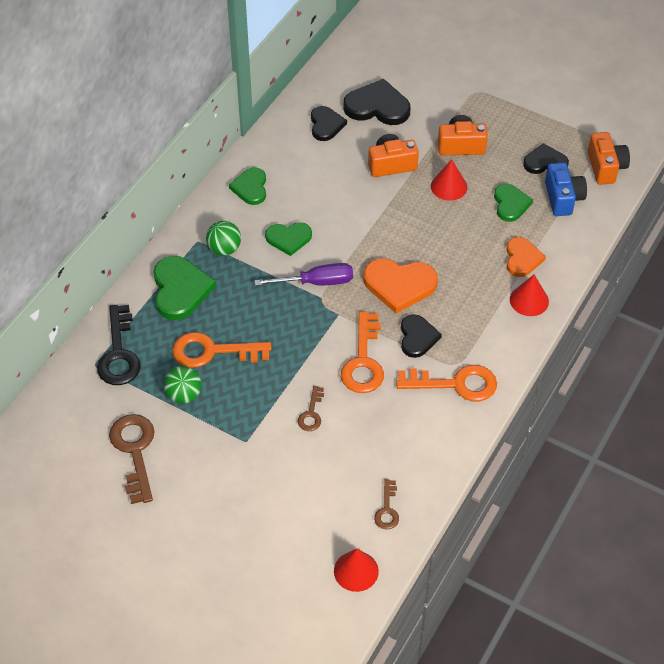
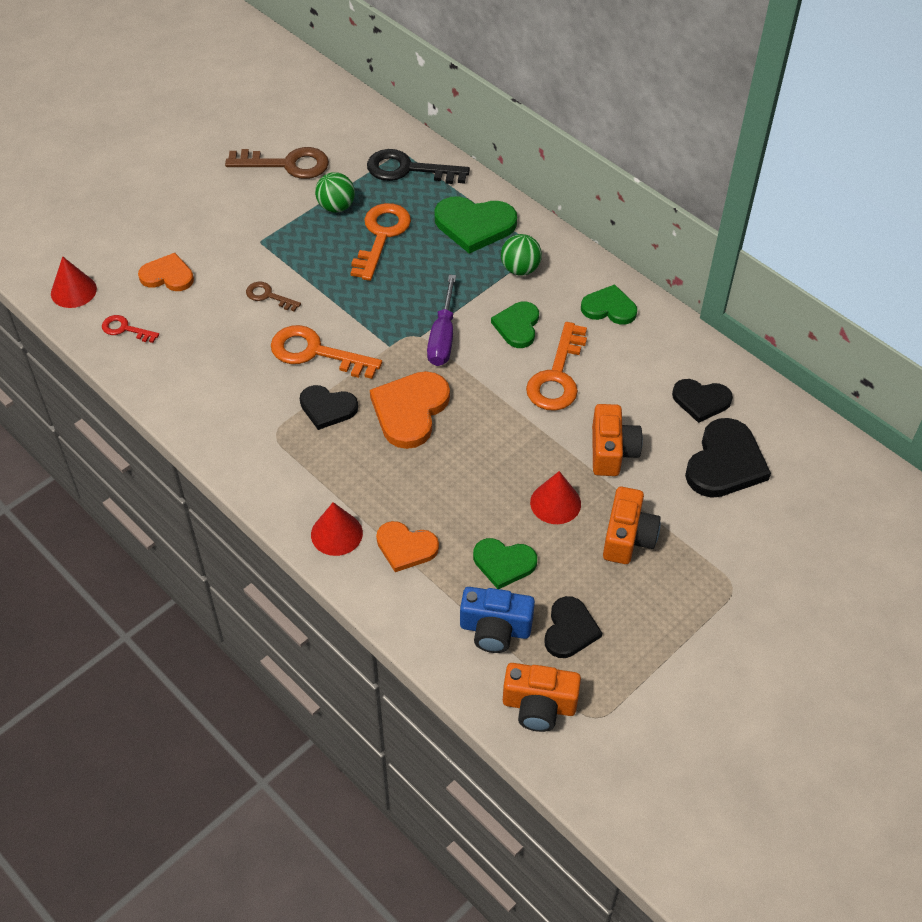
camera: 105 degrees right, 0 degrees up
brown key [374,479,399,530] -> red key [102,315,159,343]
orange key [396,365,497,402] -> orange key moved to [526,322,587,411]
none -> orange heart [138,253,194,291]

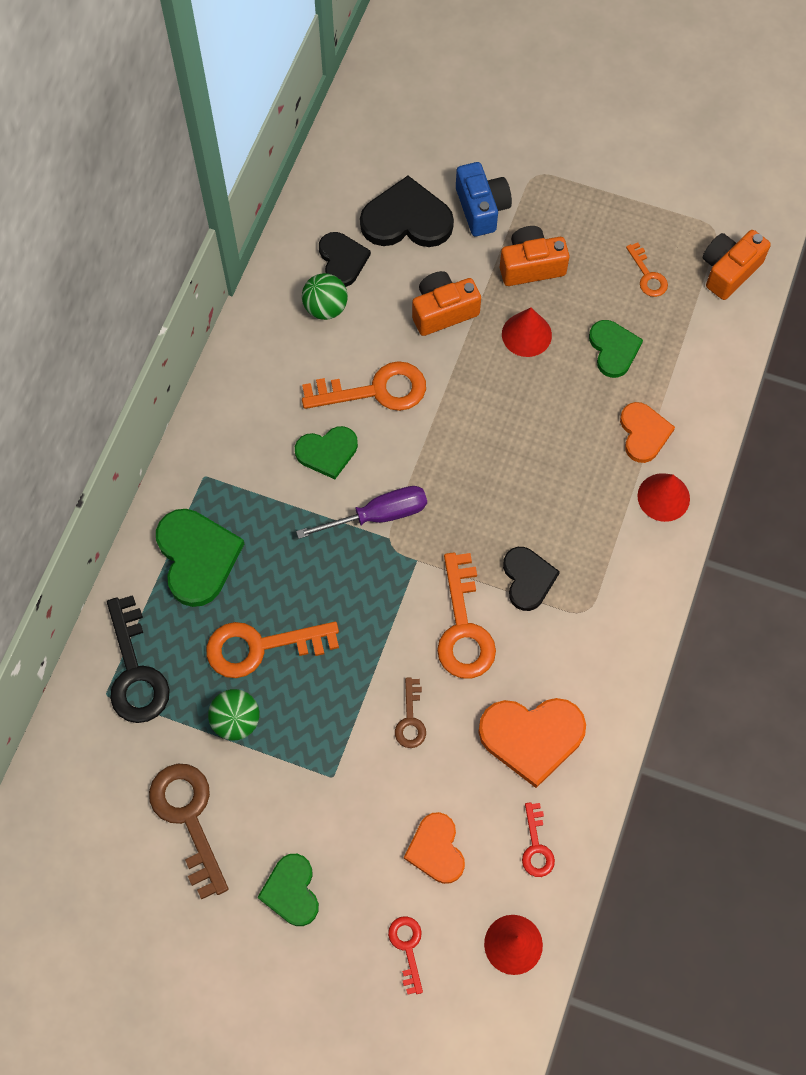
camera: 115 degrees left, 15 degrees up
orange heart [370,371,450,449] -> orange heart moved to [478,698,586,788]
blue camera [460,587,535,653] -> blue camera moved to [456,162,512,236]
green ball [501,234,542,276] -> green ball moved to [302,273,348,320]
orange camera [503,663,581,732] -> orange camera turned 120 degrees counterclockwise [703,230,771,300]
black heart [545,596,602,658] -> orange key [626,242,668,297]
green heart [581,284,637,325] -> green heart moved to [257,854,319,926]
none -> red key [388,916,423,995]

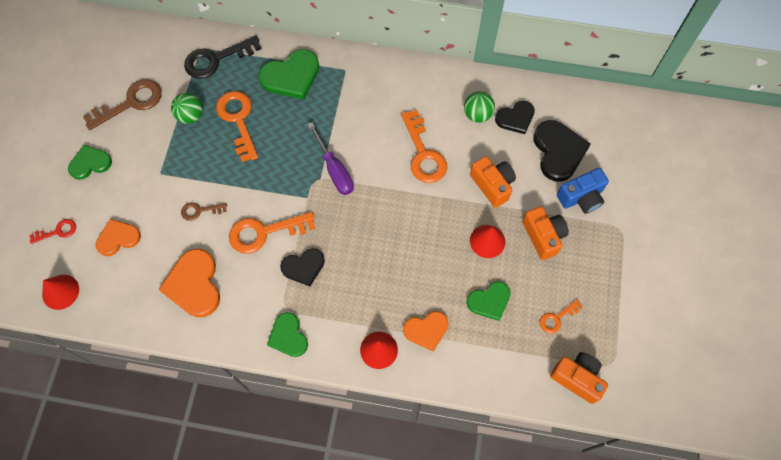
camera: 80 degrees right, 0 degrees up
green heart [295,426,358,479] -> green heart moved to [267,312,308,357]
red key [522,802,555,877] -> none

